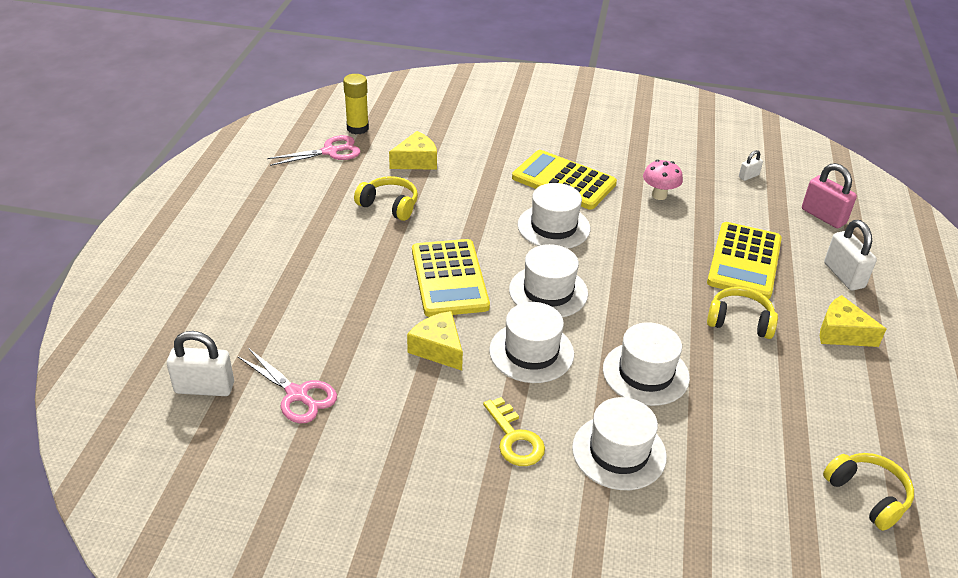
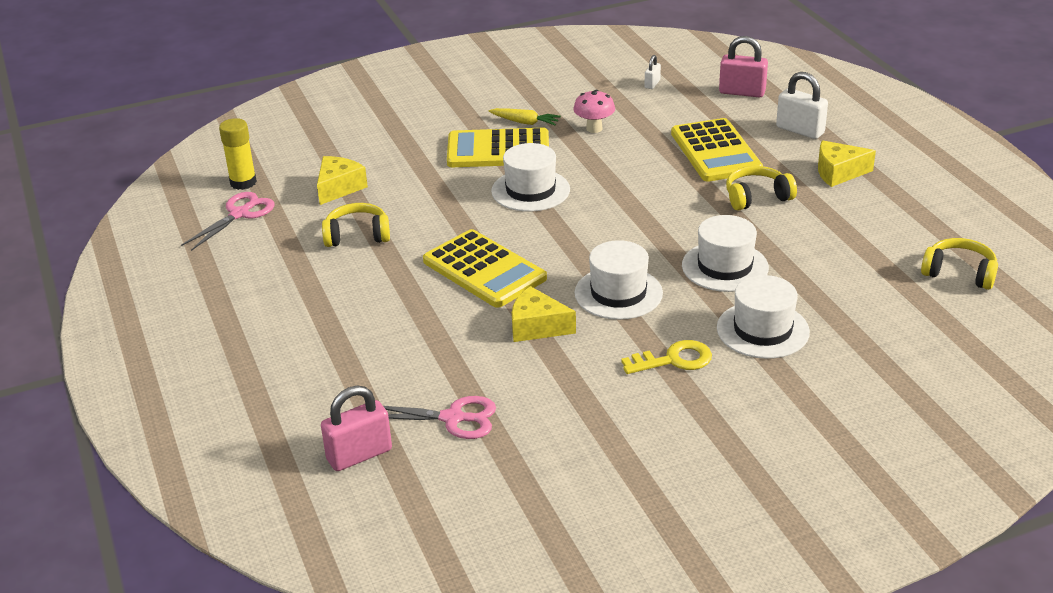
camera: 30 degrees left, 5 degrees down
white padlock [167,331,234,396] -> pink padlock [321,386,392,471]
yellow key [483,397,545,466] -> yellow key turned 45 degrees counterclockwise [621,340,712,374]
white hat [509,244,588,318] -> none
none -> yellow carrot [488,108,561,125]

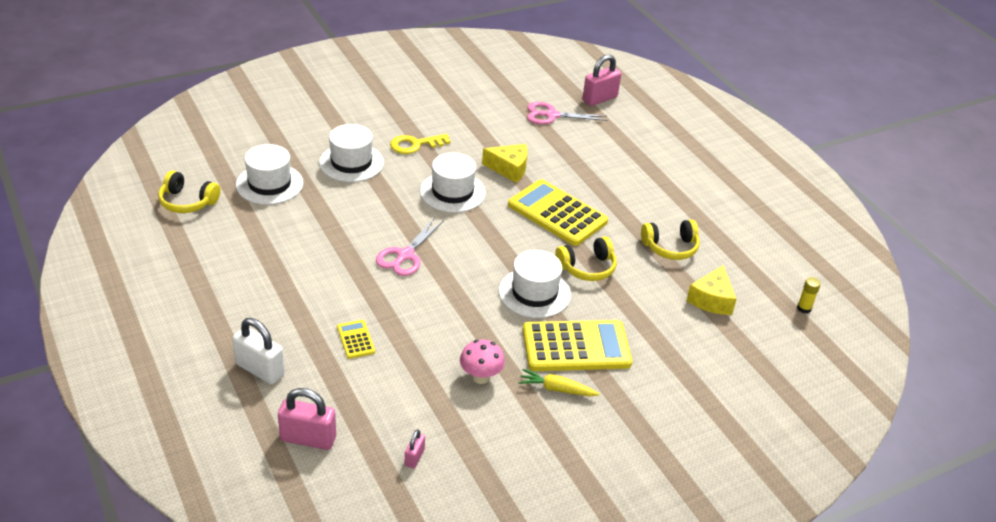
camera: 170 degrees right, 5 degrees up
pink scissors [181,192,275,251] -> pink scissors moved to [376,217,444,276]
yellow glue stick [219,118,257,190] -> yellow glue stick [797,277,821,313], size x0.58
white padlock [644,55,661,89] -> pink padlock [405,429,425,468]
yellow calculator [671,118,763,182] -> yellow calculator [337,320,375,359], size x0.45
white hat [682,215,769,292] -> white hat moved to [236,144,303,205]
yellow headphones [726,166,797,211] -> yellow headphones moved to [555,236,617,281]
yellow cheese [818,140,876,187] -> none

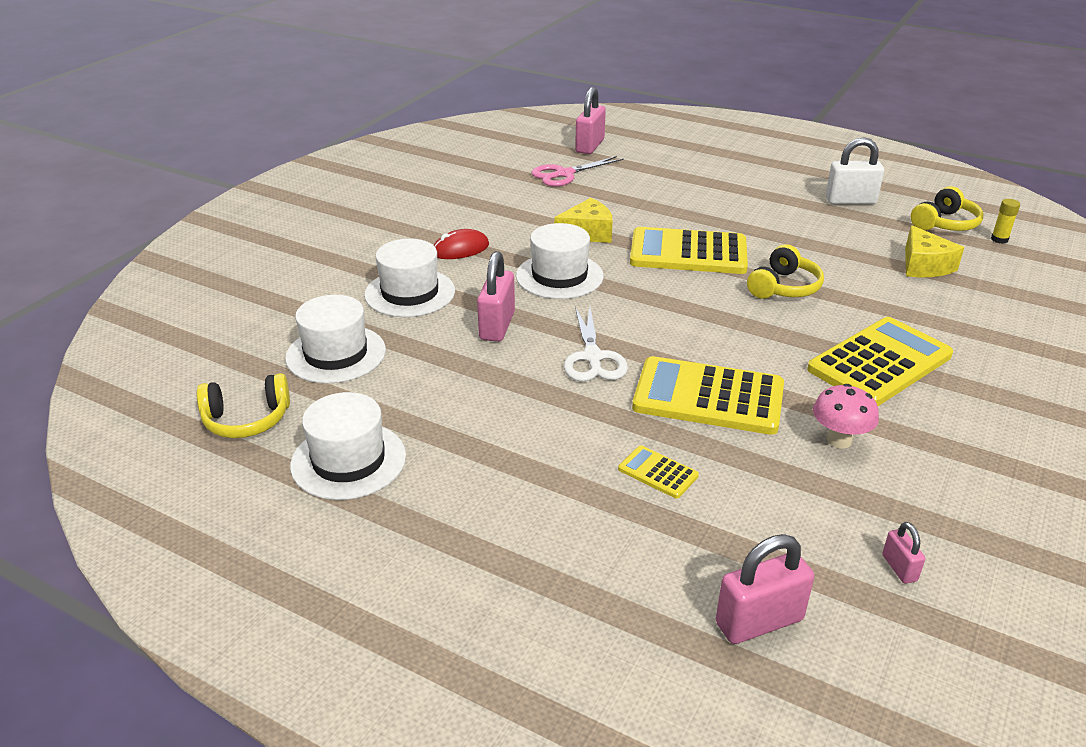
camera: 30 degrees left, 5 degrees down
white padlock [232,318,285,384] -> white padlock moved to [826,137,884,204]
pink scissors [376,217,444,276] -> white scissors [564,306,628,382]
yellow key [390,134,451,154] -> red mouse [434,229,489,259]
white hat [499,250,571,318] -> white hat moved to [290,392,406,500]
yellow carrot [519,369,600,396] -> none
yellow headphones [641,220,700,260] -> yellow headphones moved to [911,186,984,231]
none -> pink padlock [477,251,515,342]
none -> yellow calculator [632,356,784,435]

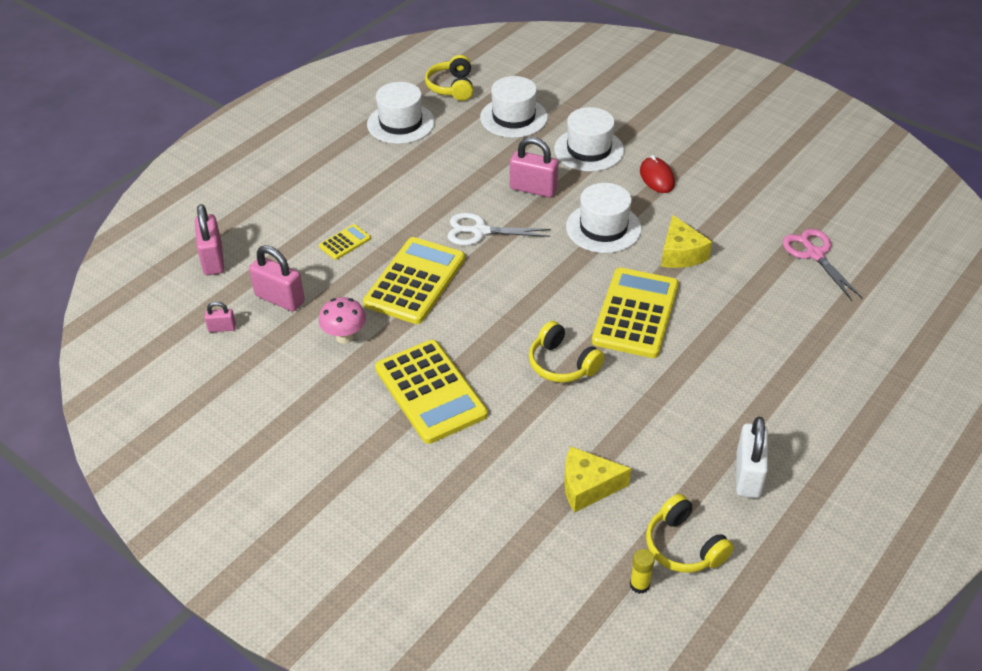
camera: 100 degrees right, 10 degrees up
pink padlock [575,87,606,154] -> pink padlock moved to [249,245,305,311]

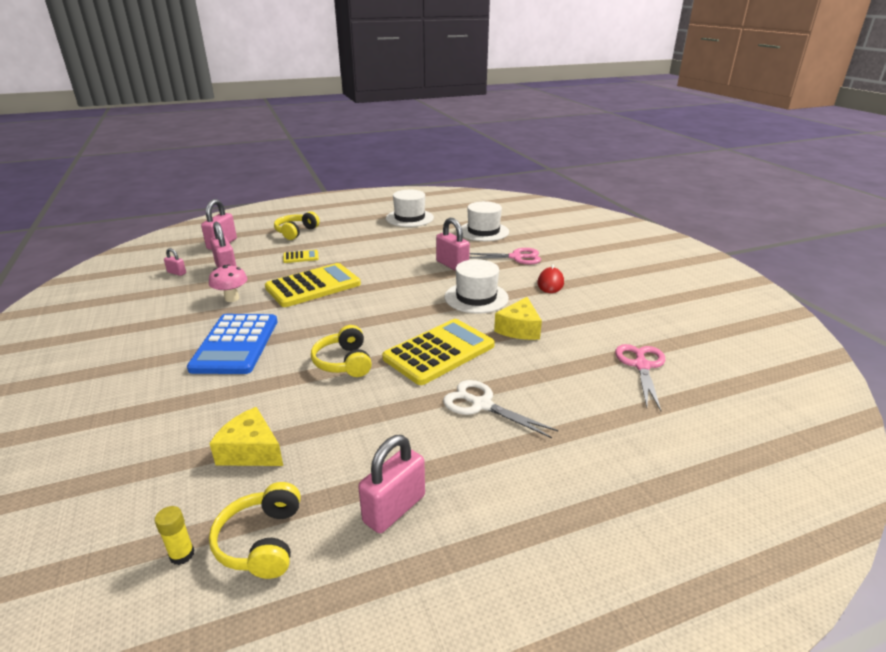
camera: 30 degrees right, 15 degrees down
yellow calculator [375,340,488,444] -> blue calculator [187,314,278,374]
yellow headphones [425,55,473,101] -> yellow headphones moved to [274,211,320,240]
white scissors [447,213,551,246] -> white scissors moved to [443,380,558,438]
white hat [554,107,624,172] -> pink scissors [469,248,541,264]
white padlock [736,417,768,498] -> pink padlock [358,435,425,533]

